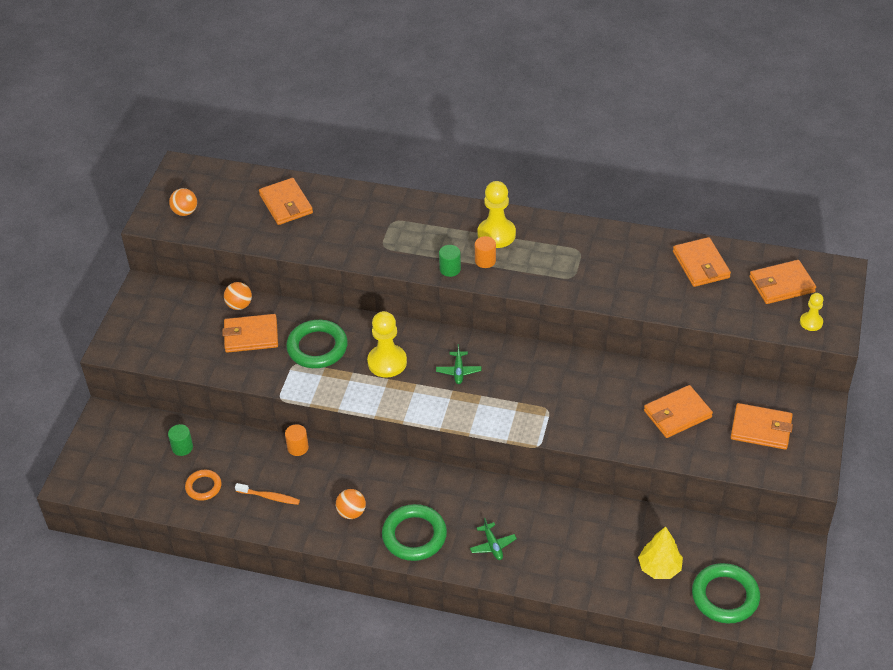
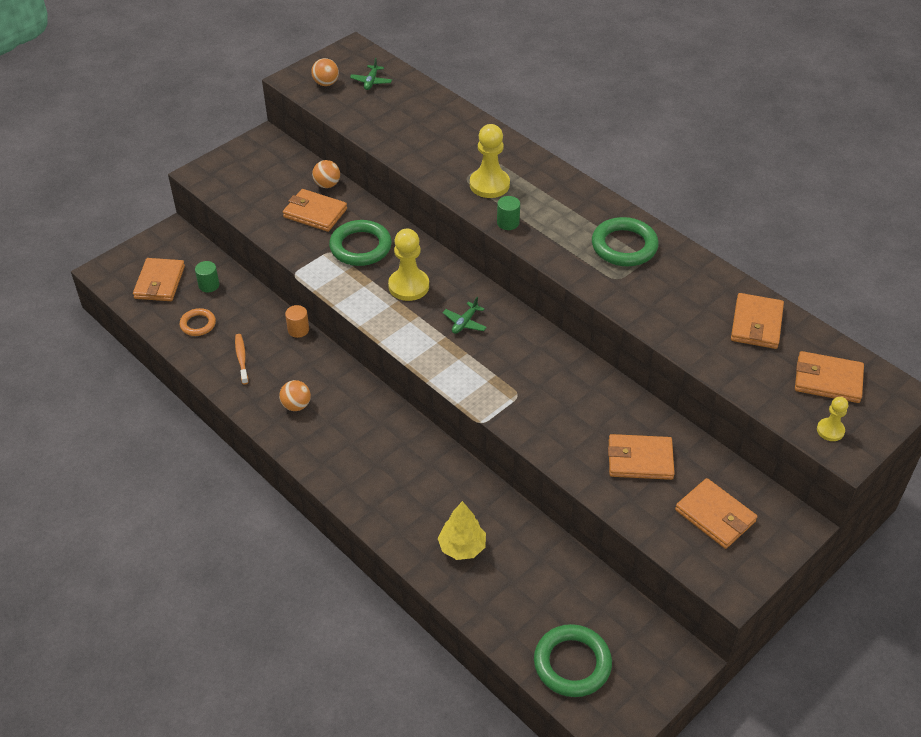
camera: 30 degrees right, 0 degrees up
orange toothbrush [235,483,300,505] -> orange toothbrush turned 150 degrees counterclockwise [235,334,248,385]
orange wallet [259,178,313,225] -> orange wallet moved to [133,258,185,301]
green ring [382,504,447,561] -> green ring moved to [592,217,659,266]
green plane [470,518,517,560] -> green plane moved to [350,58,392,90]
orange cylinder [475,236,496,268] -> none
yellow pawn [478,181,516,248] -> yellow pawn moved to [470,124,510,198]
yellow tree [638,527,683,579] -> yellow tree moved to [438,501,486,560]

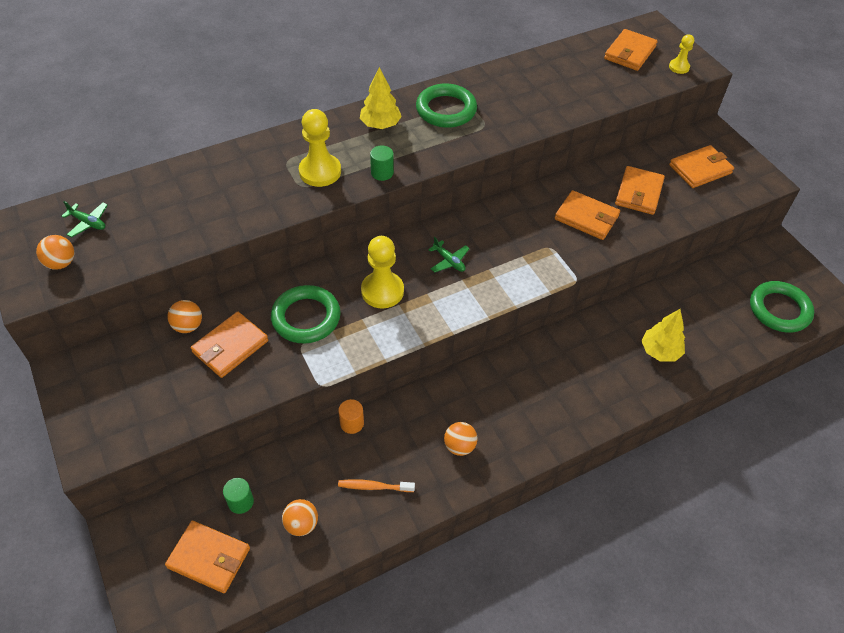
camera: 75 degrees left, 5 degrees up
orange ring [180,308,216,336] -> orange ball [282,499,318,536]
orange wallet [731,293,784,349] -> orange wallet moved to [555,190,620,240]
none -> yellow tree [360,67,402,129]

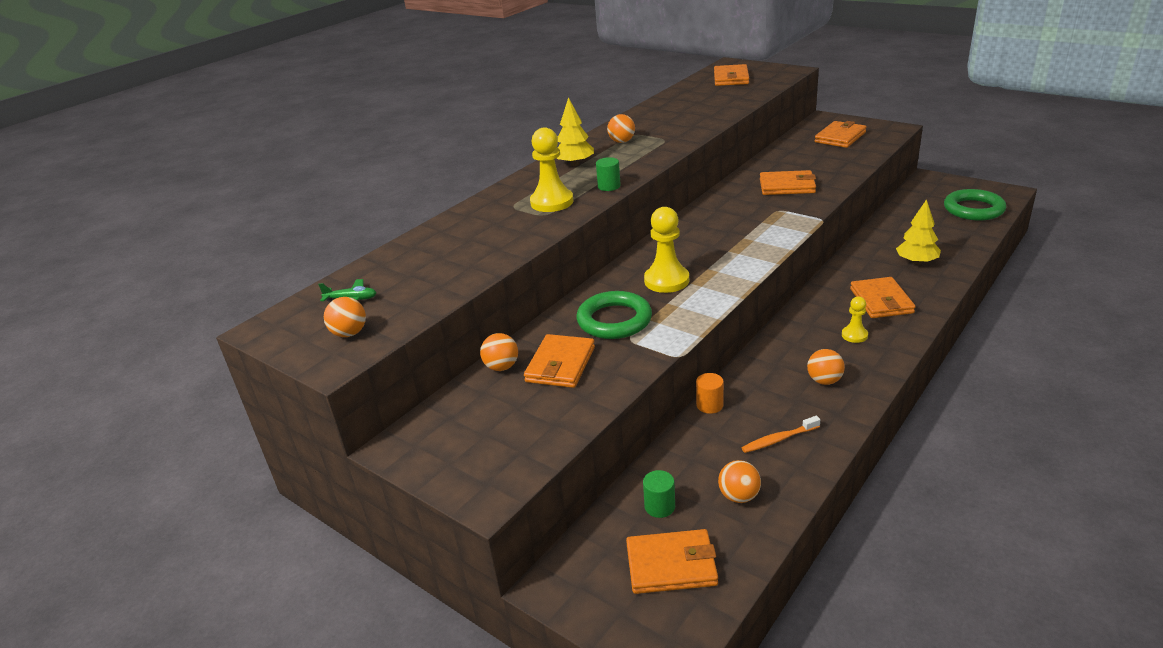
camera: 20 degrees left, 20 degrees down
green ring [416,84,477,128] -> orange ball [607,114,635,143]
green plane [428,237,470,273] -> none
orange wallet [615,166,665,215] -> orange wallet moved to [850,277,916,318]
yellow pawn [669,34,694,74] -> yellow pawn moved to [842,297,868,343]

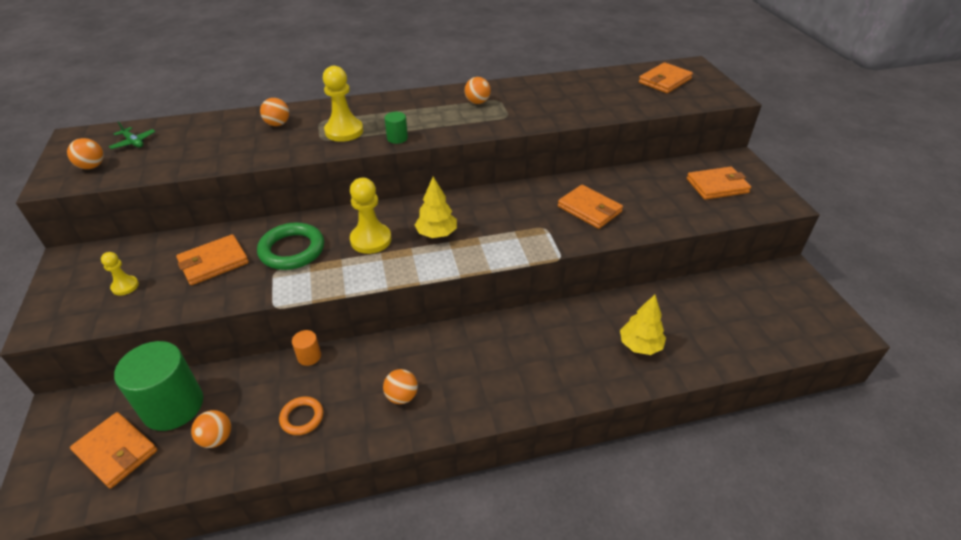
camera: 35 degrees right, 10 degrees up
orange ball [480,333,518,371] -> orange ball moved to [260,98,289,126]
yellow tree [557,97,594,166] -> yellow tree moved to [415,177,457,238]
green cylinder [643,470,675,518] -> green cylinder [114,341,203,431], size x2.29
orange toothbrush [741,416,820,453] -> orange ring [279,396,323,435]
yellow pawn [842,297,868,343] -> yellow pawn moved to [101,252,139,295]
orange wallet [850,277,916,318] -> none
green ring [944,189,1006,220] -> none

